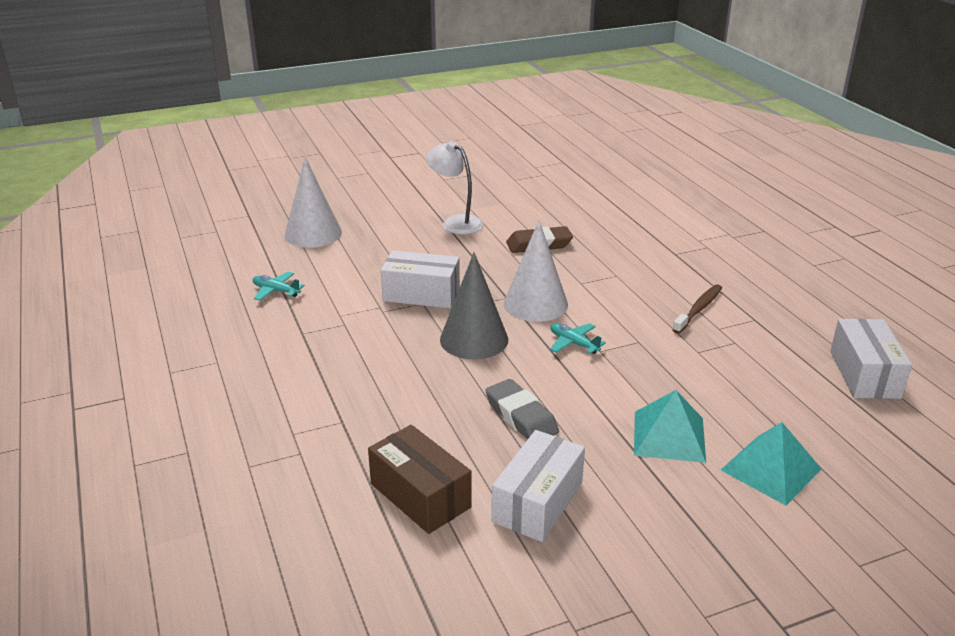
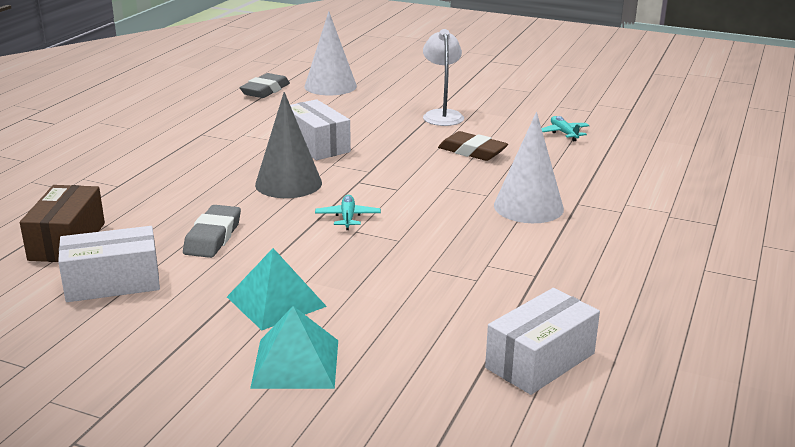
camera: 45 degrees right, 5 degrees down
turquoise plane [252,272,305,301] -> turquoise plane moved to [541,116,590,141]
white cone [504,220,568,322] -> white cone moved to [494,112,564,223]
brown toothbrush [672,284,722,334] -> none
none -> grey eraser [240,73,290,98]

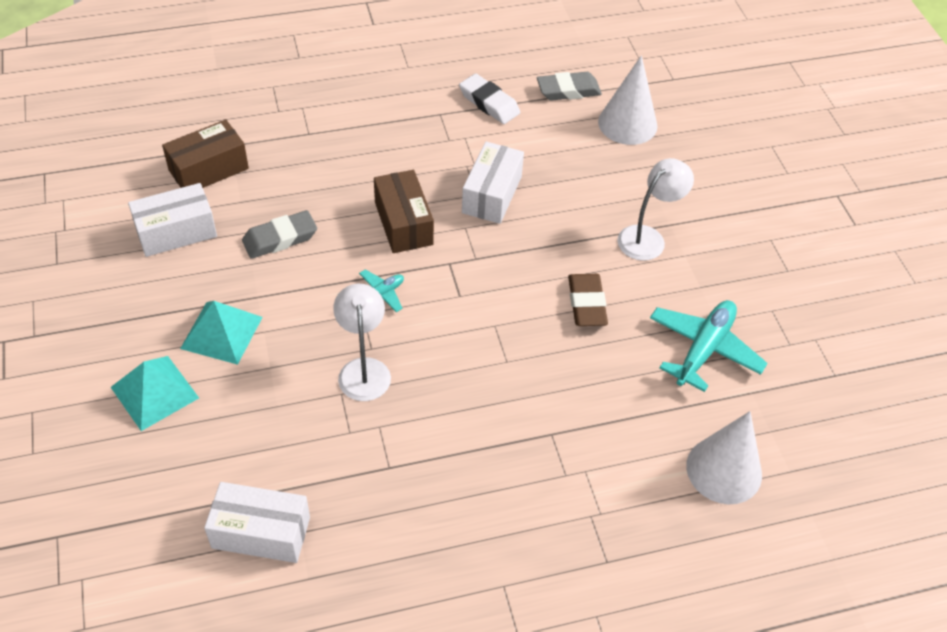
camera: 50 degrees right, 25 degrees up
white box [58,226,160,302] -> white box turned 60 degrees counterclockwise [128,183,217,257]
grey cone [255,92,322,198] -> brown box [374,170,434,253]
white cone [494,112,564,223] -> white cone moved to [686,411,762,504]
turquoise plane [541,116,590,141] -> turquoise plane [650,300,768,392], size x1.91
none -> white lamp [333,284,391,401]
none -> white eraser [459,74,520,124]

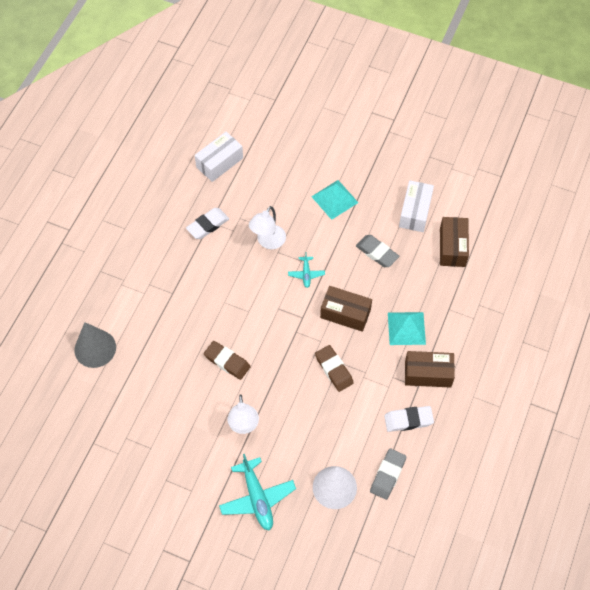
camera: 130 degrees right, 10 degrees up
turquoise pyramid [111,356,199,431] -> turquoise pyramid moved to [388,312,426,345]
grey eraser [242,210,317,259] -> grey eraser turned 60 degrees counterclockwise [356,235,399,267]
white lamp [333,284,391,401] -> white lamp turned 90 degrees clockwise [249,206,286,249]
white box [462,142,524,224] -> brown eraser [315,345,354,392]
turquoise plane [650,300,768,392] -> turquoise plane moved to [219,454,296,531]
white cone [686,411,762,504] -> grey cone [74,322,116,368]
none -> white eraser [186,208,229,239]
none -> brown box [405,351,455,388]

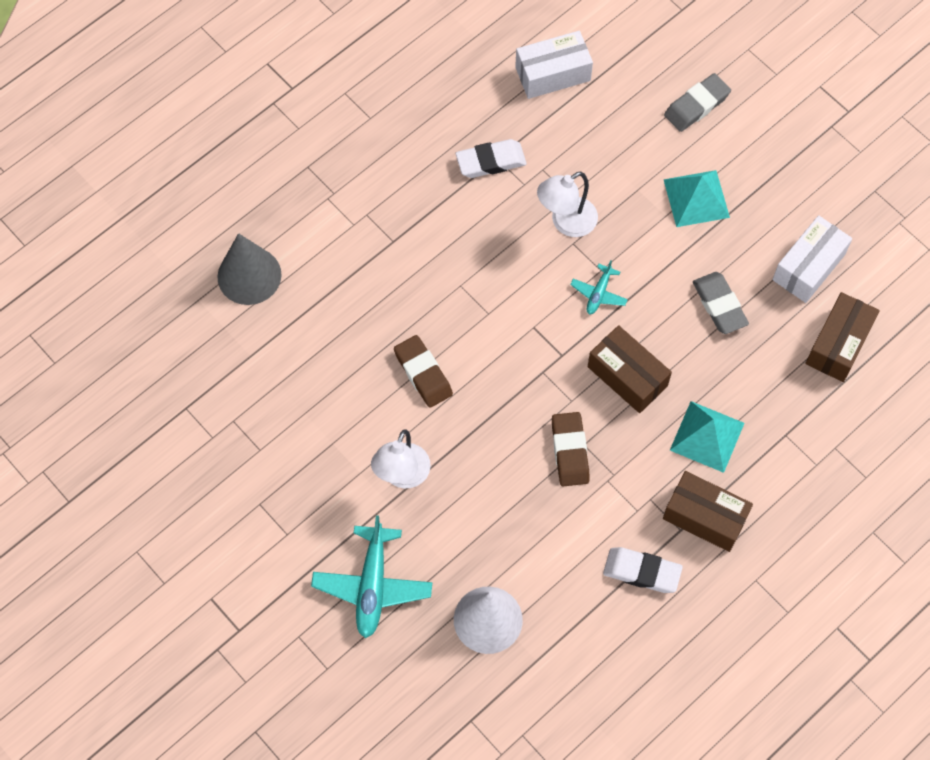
camera: 25 degrees right, 5 degrees up
grey eraser [370,449,406,500] -> grey eraser moved to [664,73,731,132]

